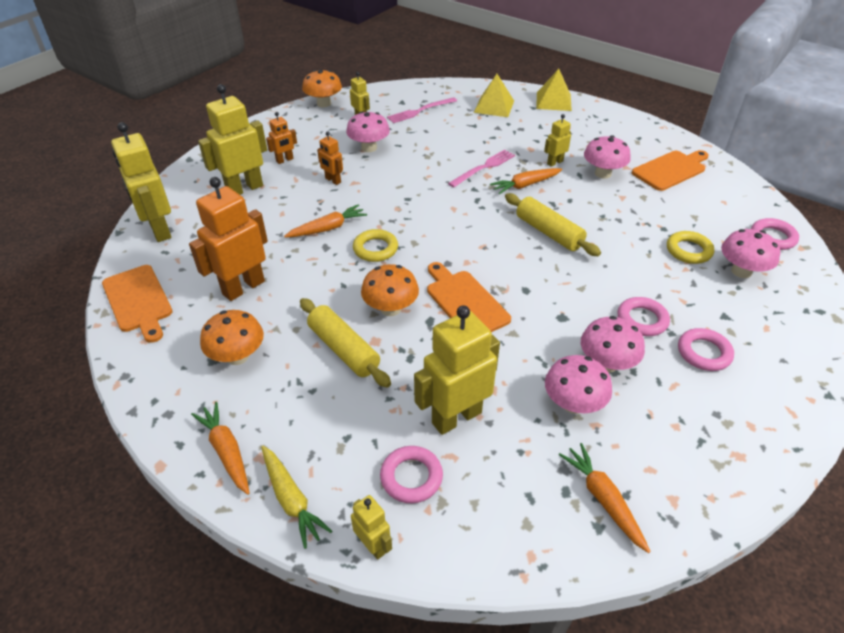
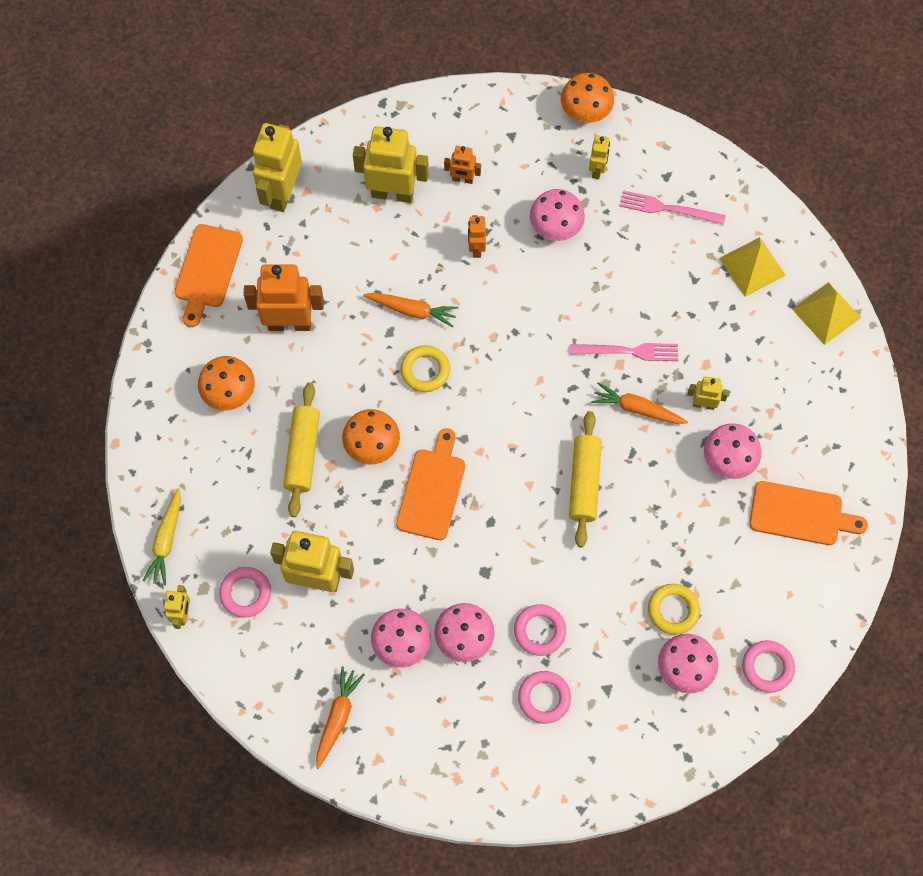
camera: 45 degrees right, 25 degrees up
orange carrot [191,402,250,495] -> none

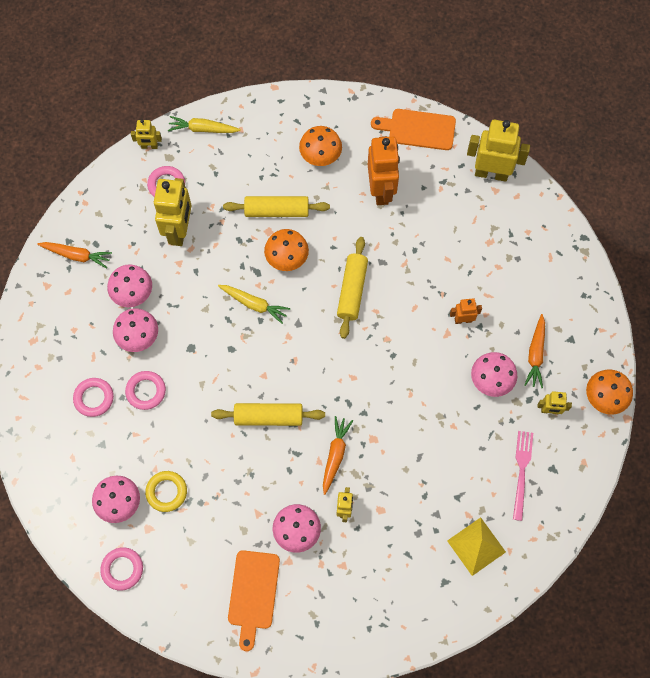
camera: 85 degrees right, 0 degrees up
yellow robot [353,126,429,203] -> none
orange carrot [363,293,458,327] -> orange carrot moved to [524,314,545,388]
orange cutting board [396,428,465,540] -> yellow carrot [218,285,290,324]
yellow ring [401,345,450,392] -> yellow rolling pin [337,237,368,339]
orange robot [444,146,481,184] -> none
pink fork [570,343,678,361] -> none
yellow pyramid [792,282,861,345] -> none

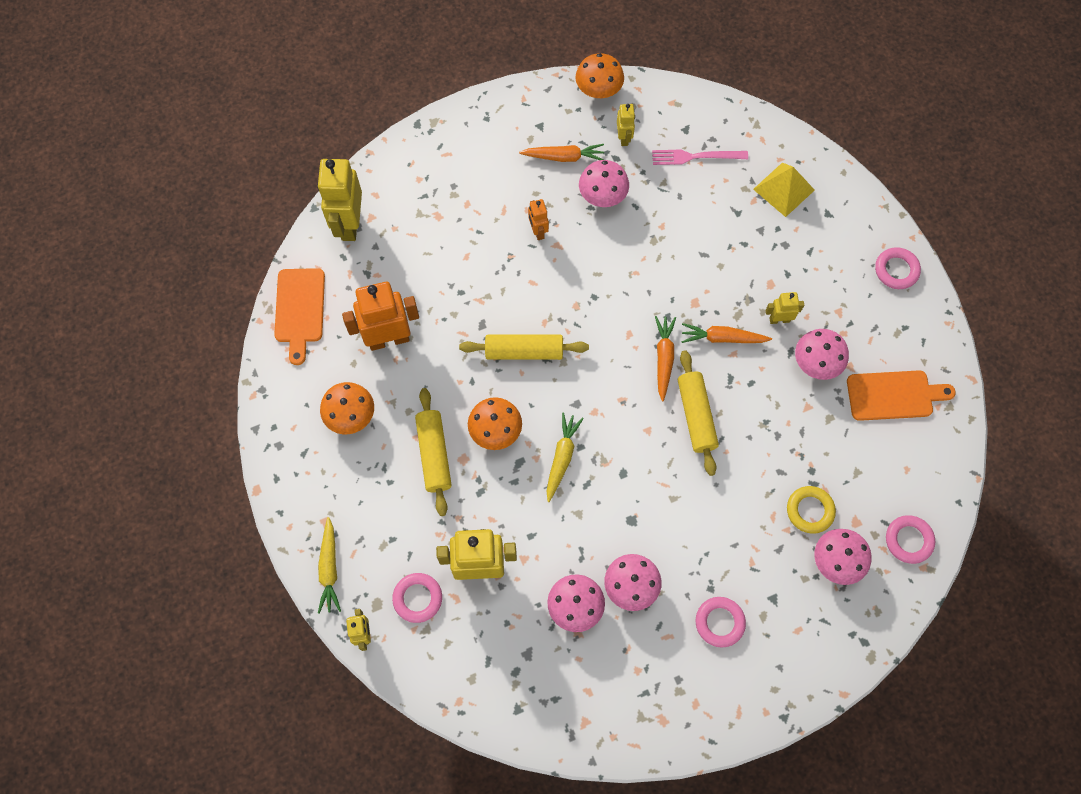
camera: 100 degrees left, 0 degrees up
orange carrot [37,242,112,269] -> orange carrot moved to [655,316,676,401]
pink ring [125,371,166,410] -> pink ring moved to [875,247,921,289]

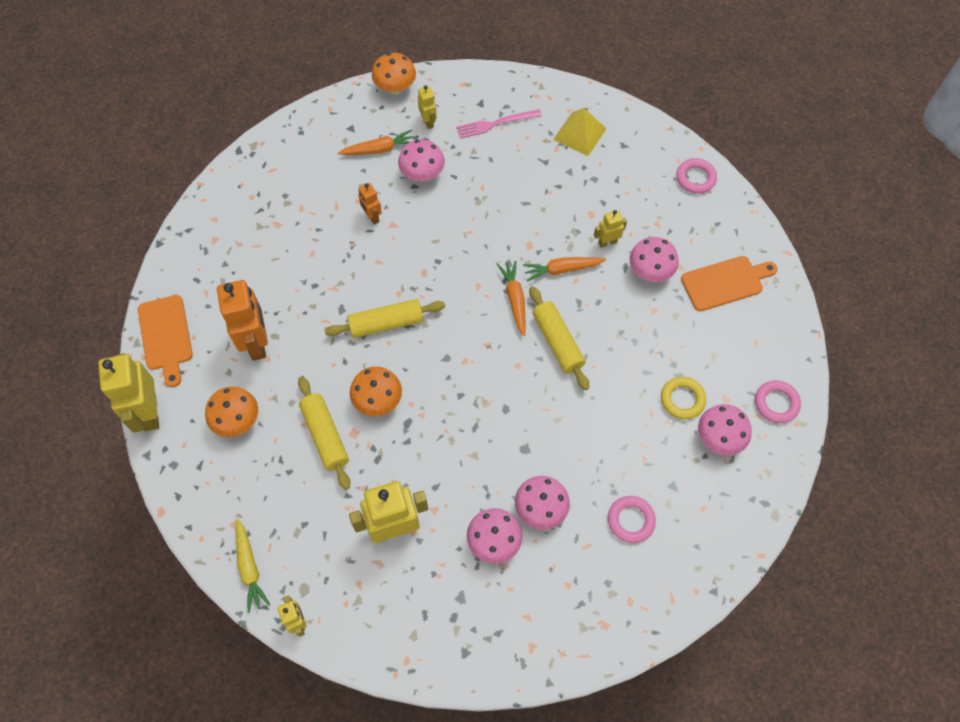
camera: 15 degrees left, 5 degrees down
yellow robot [317,159,362,241] -> yellow robot moved to [98,353,159,433]
orange robot [342,282,419,351] -> orange robot turned 105 degrees clockwise [217,280,268,361]
pink ring [392,573,442,623] -> none
yellow carrot [546,413,584,502] -> none

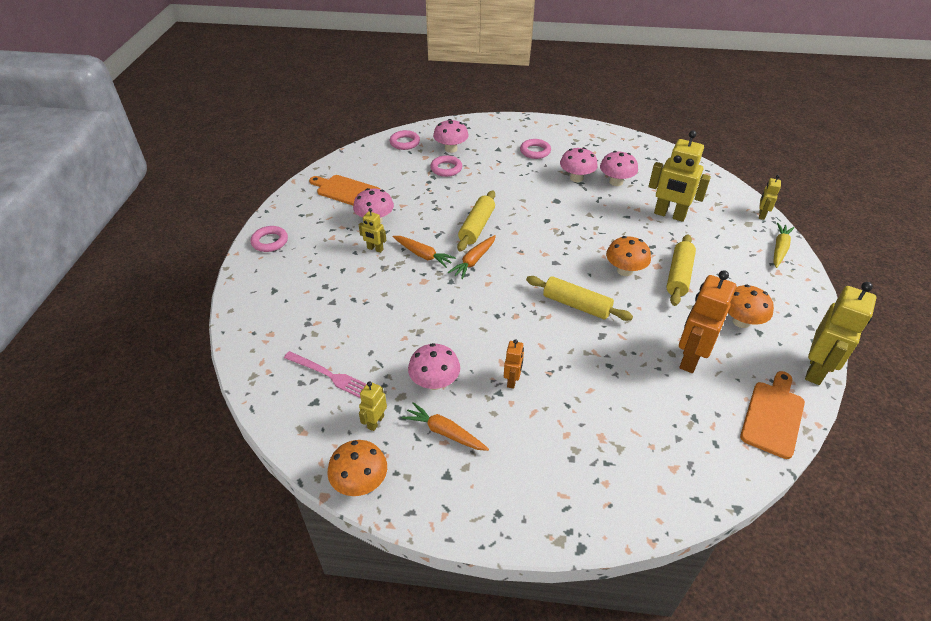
camera: 135 degrees left, 20 degrees down
yellow pyramid [553,108,607,156] -> none
yellow ring [661,377,706,419] -> pink ring [430,155,462,177]

